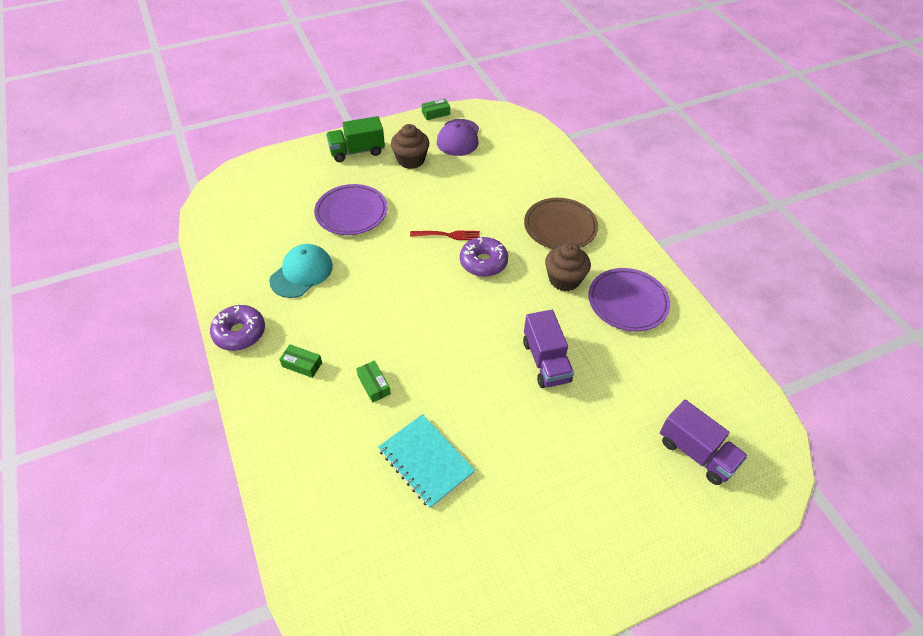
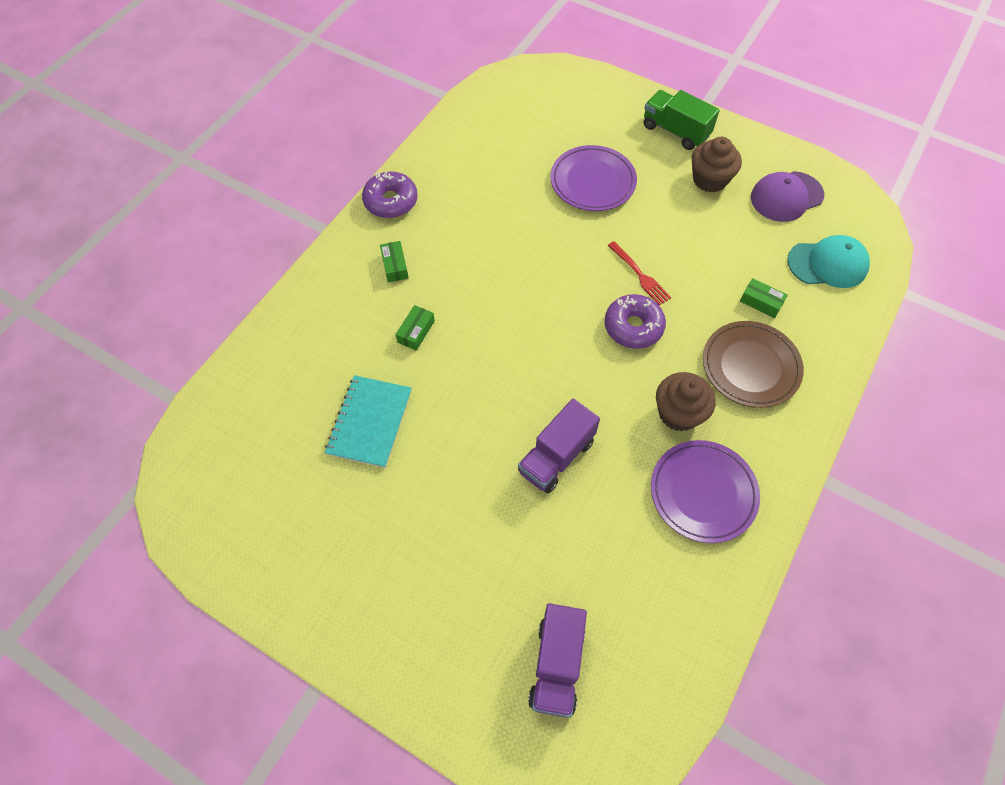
camera: 55 degrees right, 10 degrees up
turquoise cap [269,244,333,298] -> turquoise cap moved to [787,235,870,288]
green box [422,99,450,120] -> green box moved to [740,278,788,318]

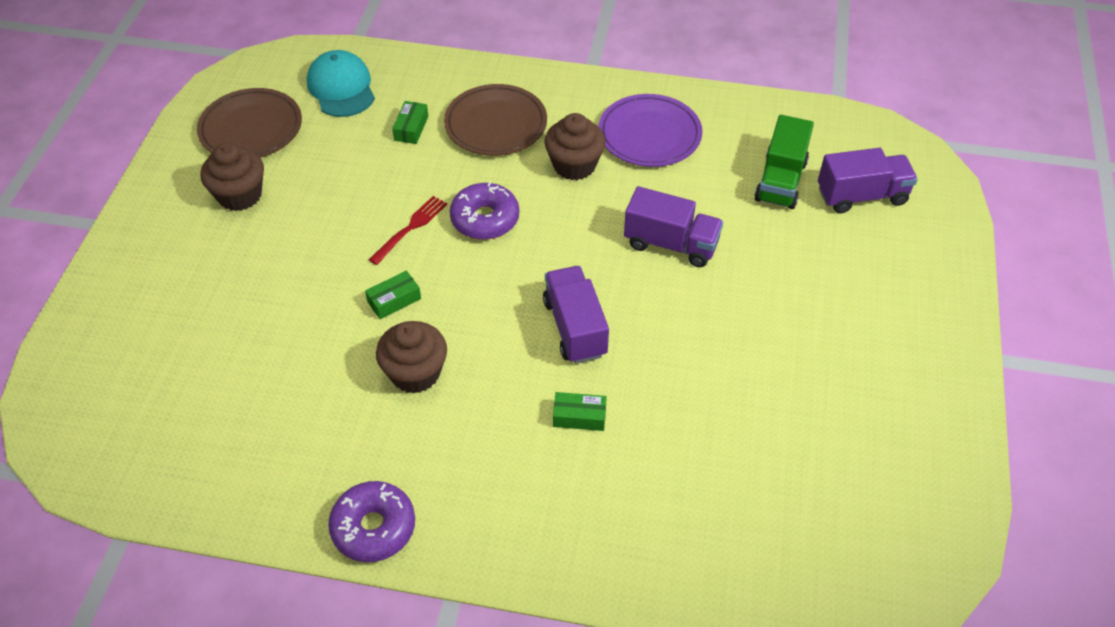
camera: 110 degrees left, 10 degrees down
turquoise notebook [325,375,412,468] -> none
green box [380,241,408,282] -> green box moved to [365,271,421,319]
purple plate [550,145,637,211] -> none
green truck [644,90,720,150] -> green truck moved to [754,115,814,209]
purple cap [751,171,824,222] -> brown plate [197,88,302,158]
none -> brown cupcake [376,321,447,394]
none -> purple truck [543,266,609,364]

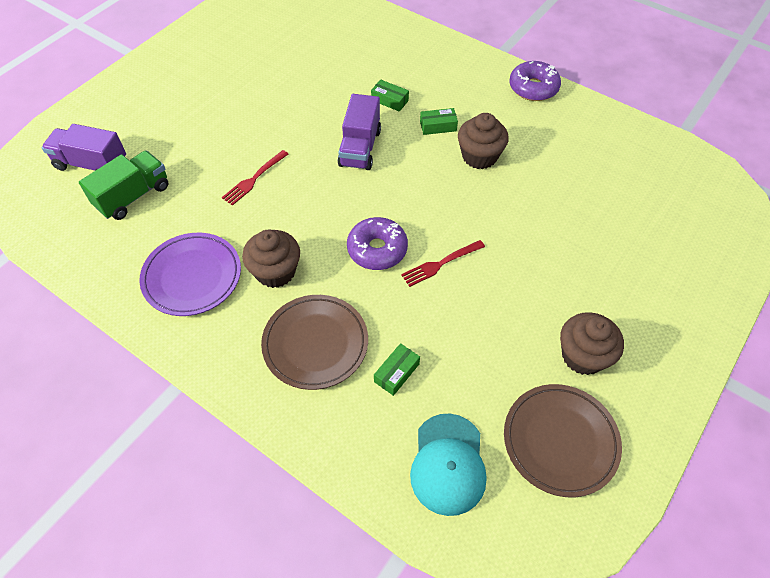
camera: 155 degrees left, 5 degrees up
green box [365,271,421,319] -> green box moved to [420,108,458,135]
purple truck [624,186,723,267] -> red fork [222,150,289,206]

